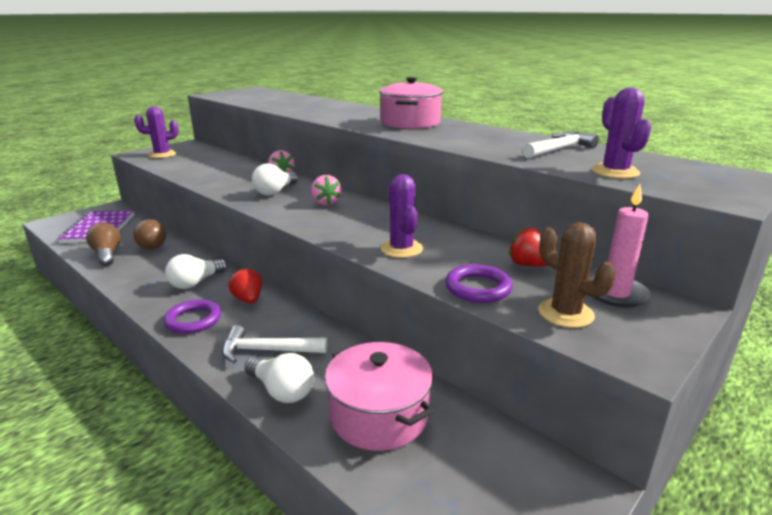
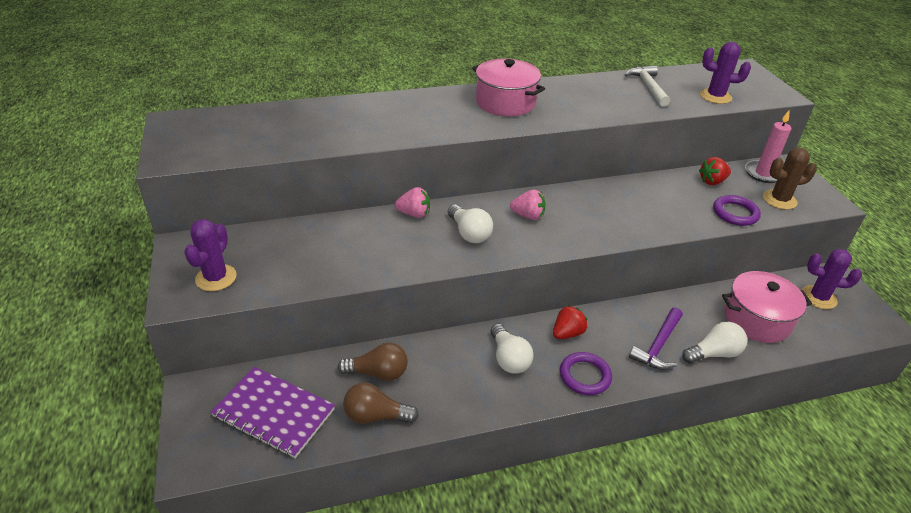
camera: 60 degrees left, 15 degrees up
white hammer [222,325,327,363] -> purple hammer [629,308,683,370]
red strawberry [228,268,262,304] -> red strawberry turned 135 degrees clockwise [553,305,587,339]
purple cactus [380,174,423,258] -> purple cactus moved to [802,249,862,309]

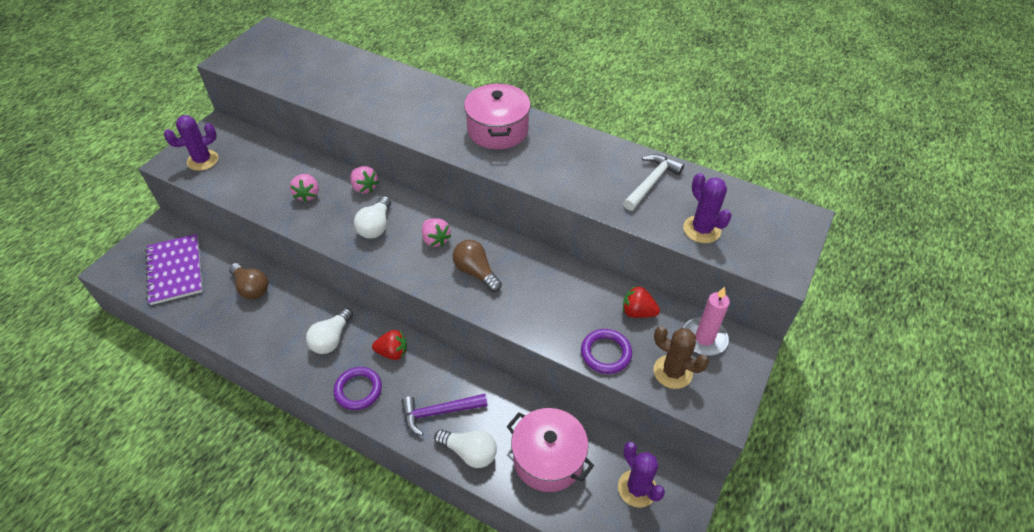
camera: 45 degrees right, 10 degrees up
brown light bulb [343,382,419,424] -> brown light bulb moved to [453,240,502,292]
none -> pink strawberry [290,174,319,202]

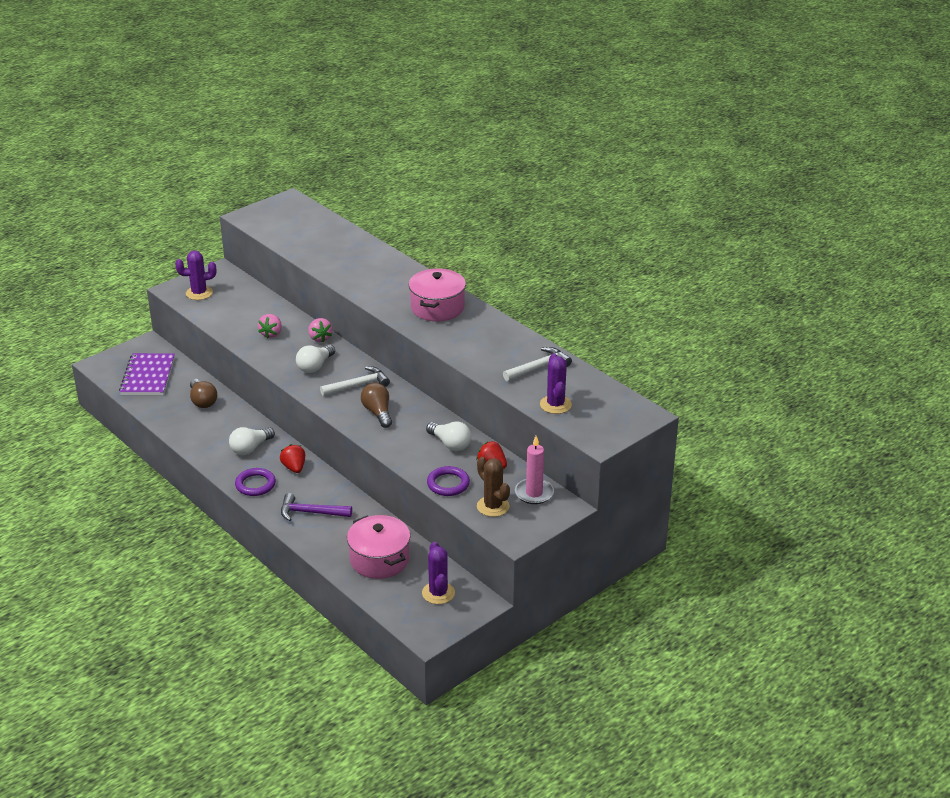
camera: 20 degrees right, 15 degrees down
red strawberry [372,330,407,360] -> red strawberry turned 135 degrees counterclockwise [280,444,305,473]
pink strawberry [422,218,451,247] -> white hammer [320,366,390,396]
white light bulb [434,429,497,468] -> white light bulb moved to [426,421,471,451]

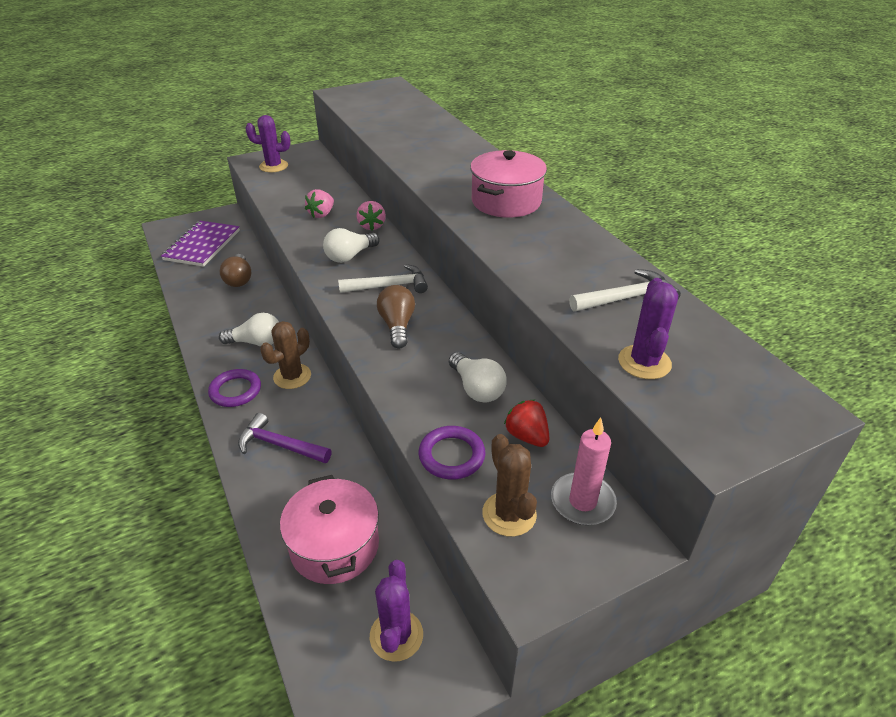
camera: 15 degrees right, 5 degrees up
white light bulb [229,427,275,455] -> white light bulb turned 150 degrees counterclockwise [219,313,279,346]
red strawberry [280,444,305,473] -> brown cactus [260,321,311,389]

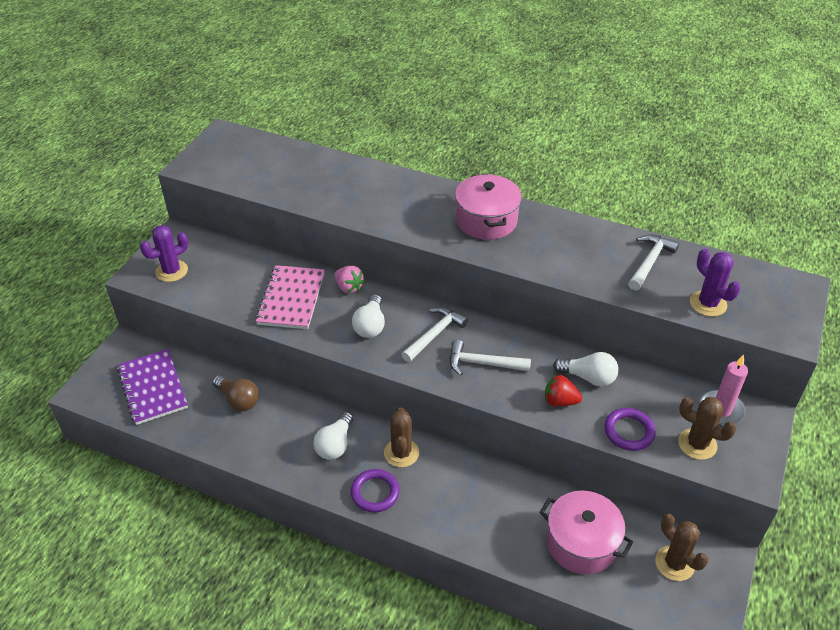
camera: 40 degrees left, 5 degrees up
white light bulb [219,313,279,346] -> white light bulb turned 150 degrees clockwise [313,412,353,460]
purple hammer [238,413,332,463] -> none
pink strawberry [305,189,334,218] -> pink notebook [255,265,325,329]
purple cactus [370,560,423,662] -> brown cactus [655,514,709,581]
brown light bulb [377,285,415,349] -> white hammer [450,339,531,375]
red strawberry [504,400,549,447] -> red strawberry moved to [545,374,582,407]

